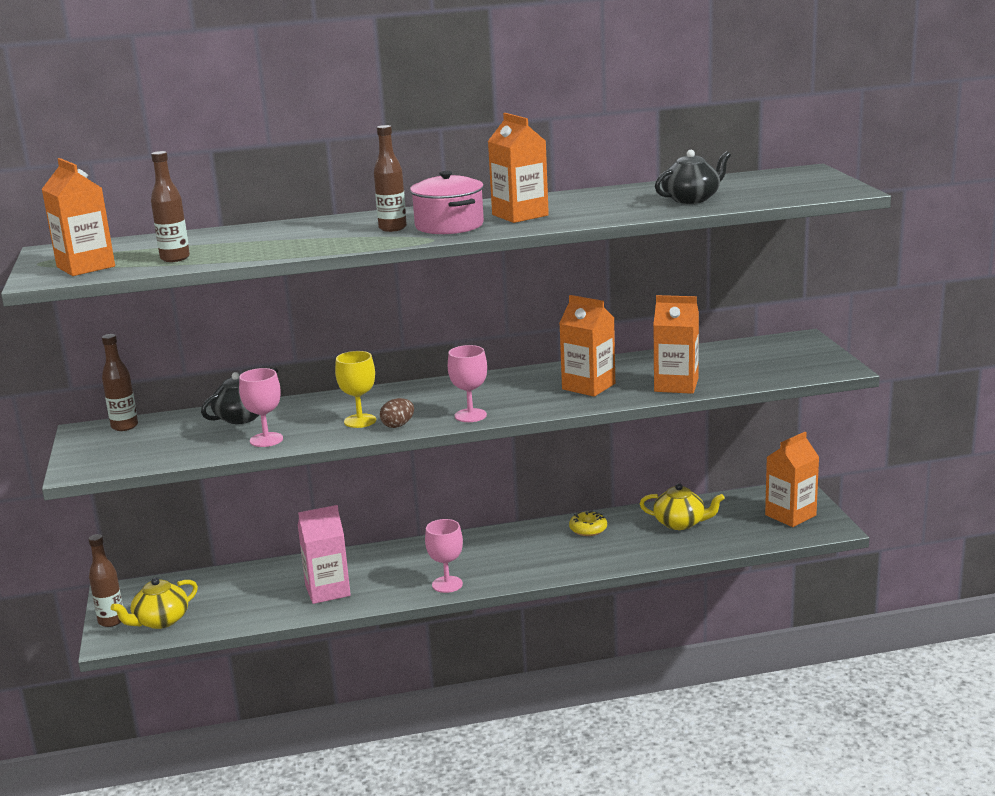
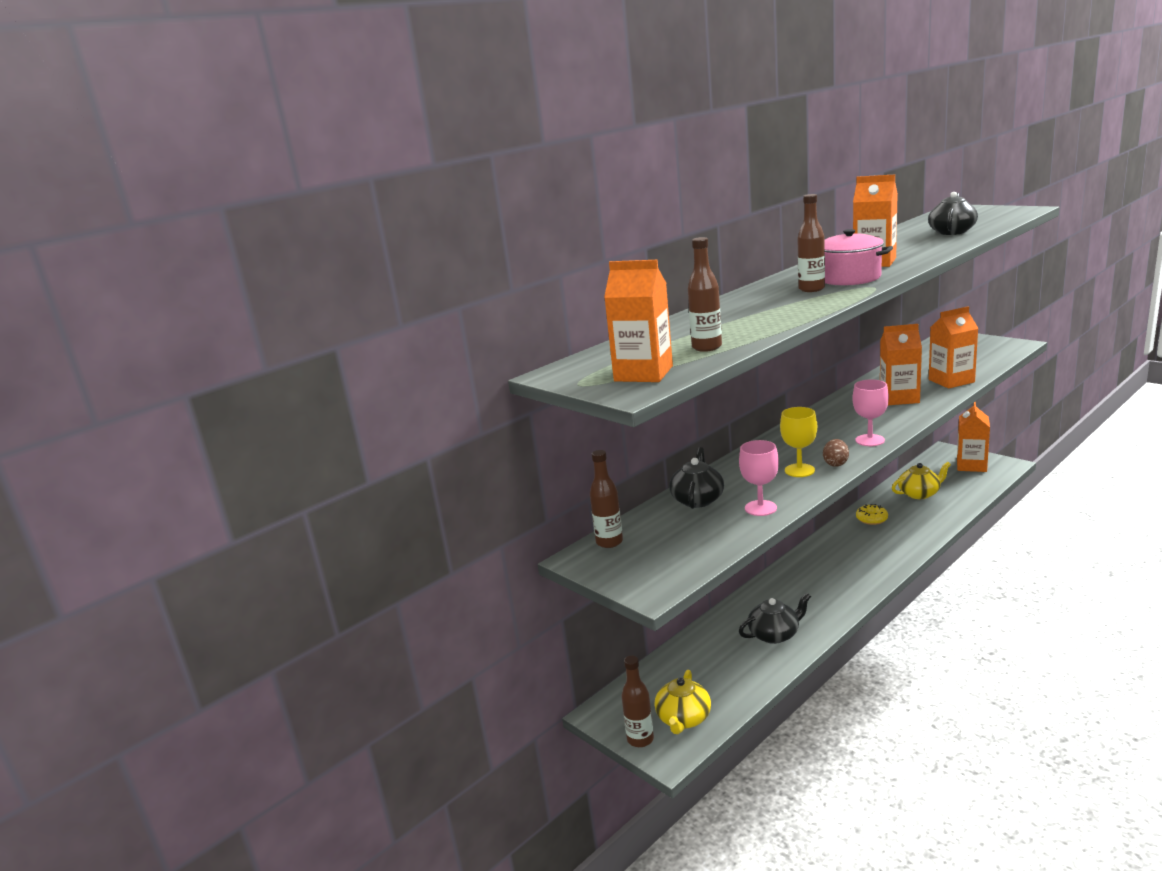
camera: 30 degrees left, 0 degrees up
pink carton [298,505,351,604] -> black teapot [739,593,811,644]
pink goblet [425,519,463,593] -> none

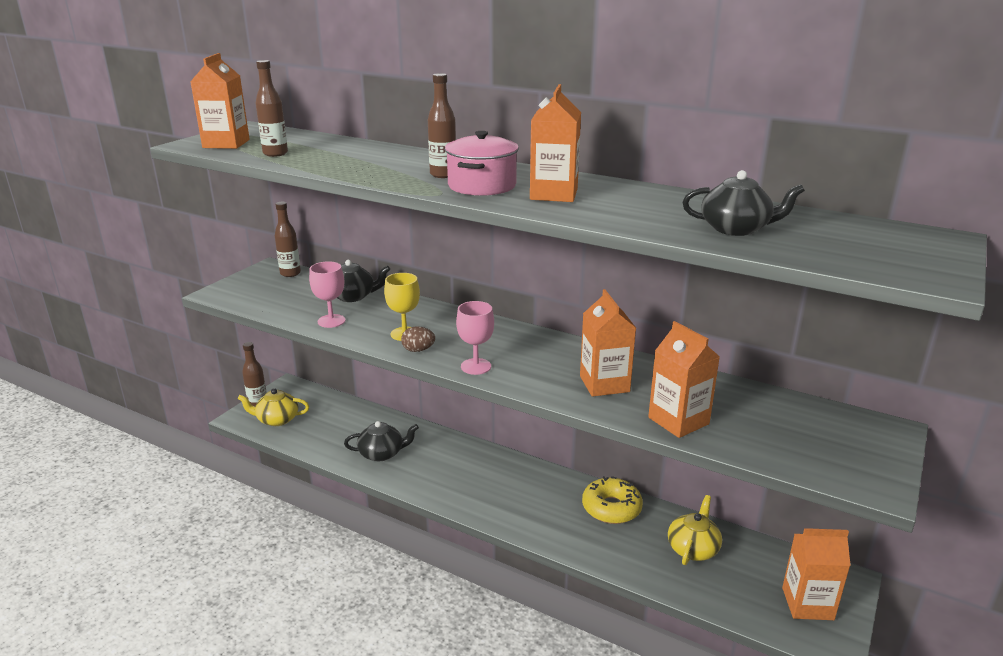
camera: 70 degrees right, 5 degrees up
black teapot [739,593,811,644] -> black teapot turned 60 degrees counterclockwise [344,421,419,461]
yellow donut [856,504,888,525] -> yellow donut [582,476,643,524], size x1.63
yellow teapot [892,462,951,499] -> yellow teapot turned 120 degrees counterclockwise [668,495,722,565]

